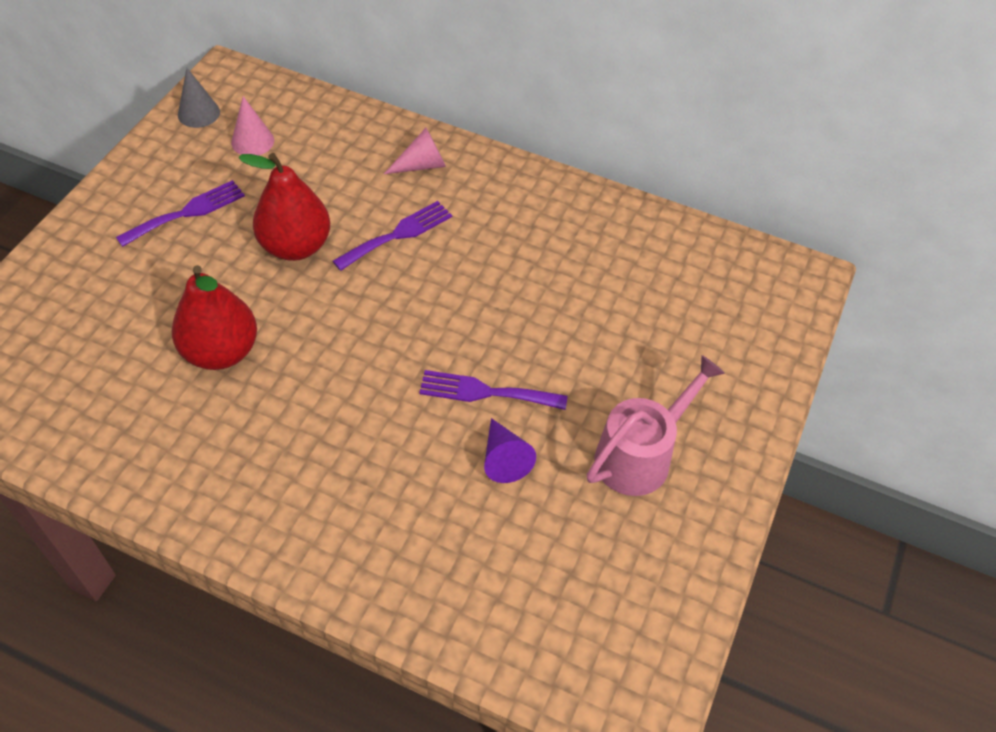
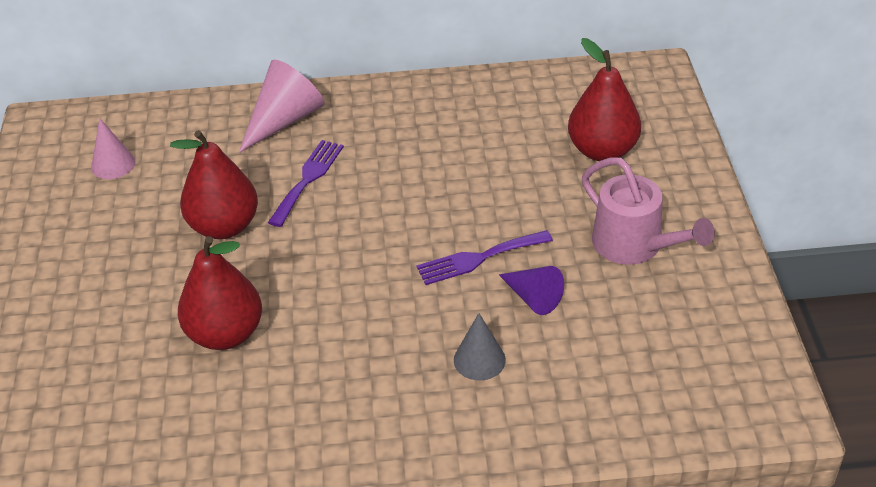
camera: 25 degrees left, 10 degrees down
purple fork [116,180,245,247] -> none
grey cone [178,68,220,128] -> grey cone moved to [454,313,506,381]
pink cone [384,128,446,174] -> pink cone [239,60,325,153], size x1.59
pink watering can [587,355,725,496] -> pink watering can turned 120 degrees clockwise [582,157,715,265]
none -> red pear [568,38,641,161]

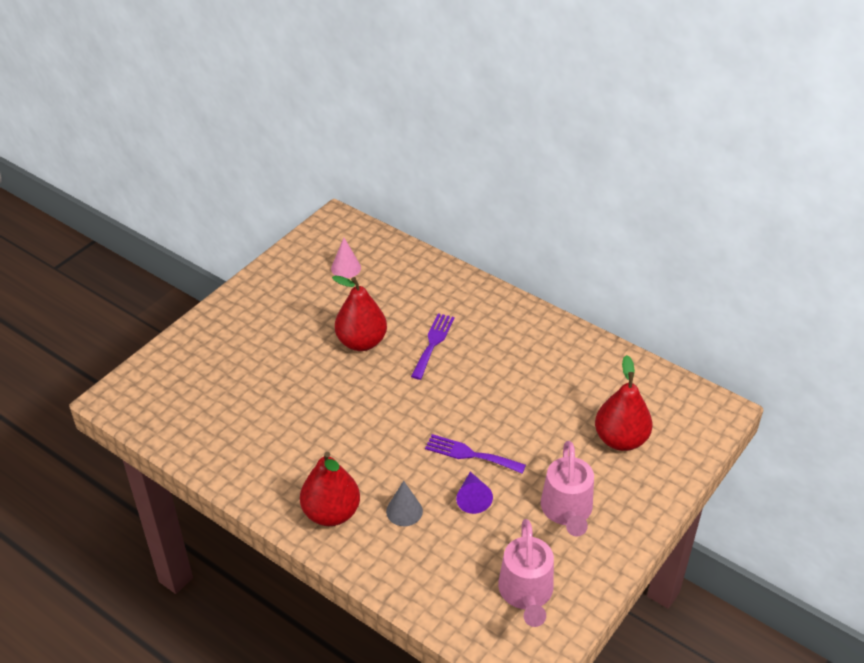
camera: 40 degrees right, 0 degrees up
red pear [178,236,262,350] -> red pear moved to [300,452,360,526]
pink cone [239,60,325,153] -> none
purple fork [268,140,344,227] -> purple fork turned 45 degrees counterclockwise [411,313,454,380]
none -> pink watering can [498,519,554,627]

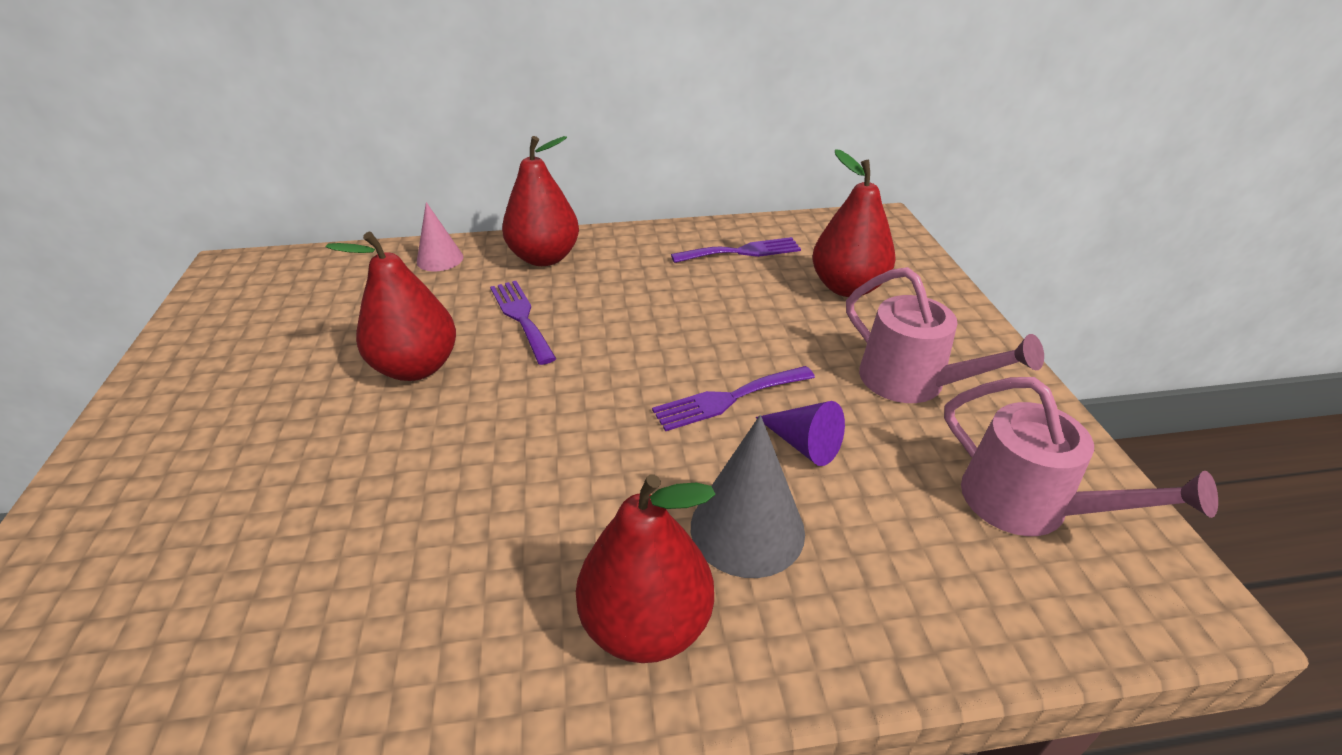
camera: 45 degrees left, 5 degrees down
pink cone [331,238,361,278] -> pink cone moved to [417,202,463,271]
grey cone [386,481,423,526] -> grey cone [691,415,805,578], size x1.59
none -> red pear [502,136,579,266]
none -> purple fork [671,237,801,263]

